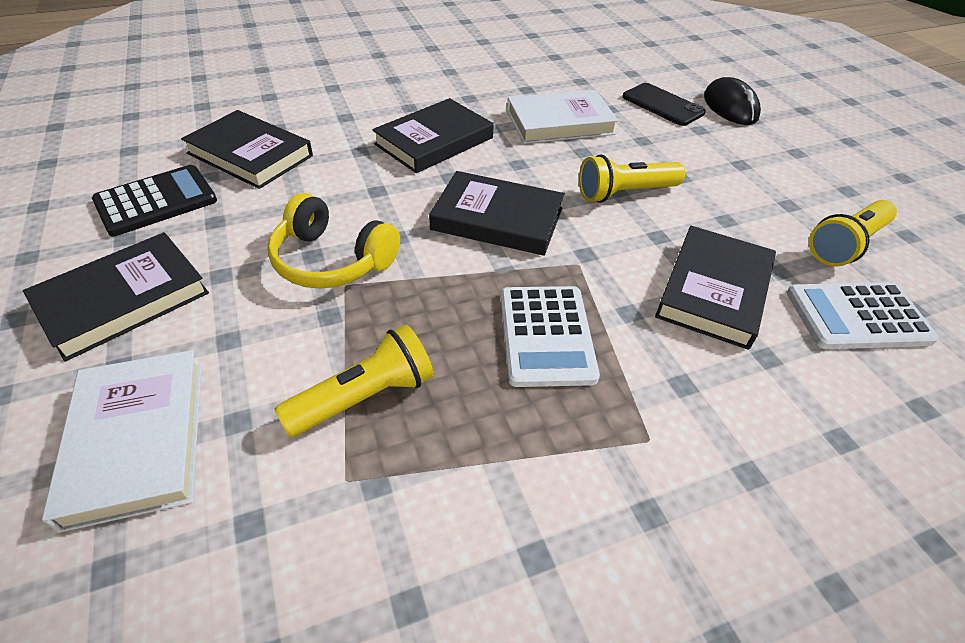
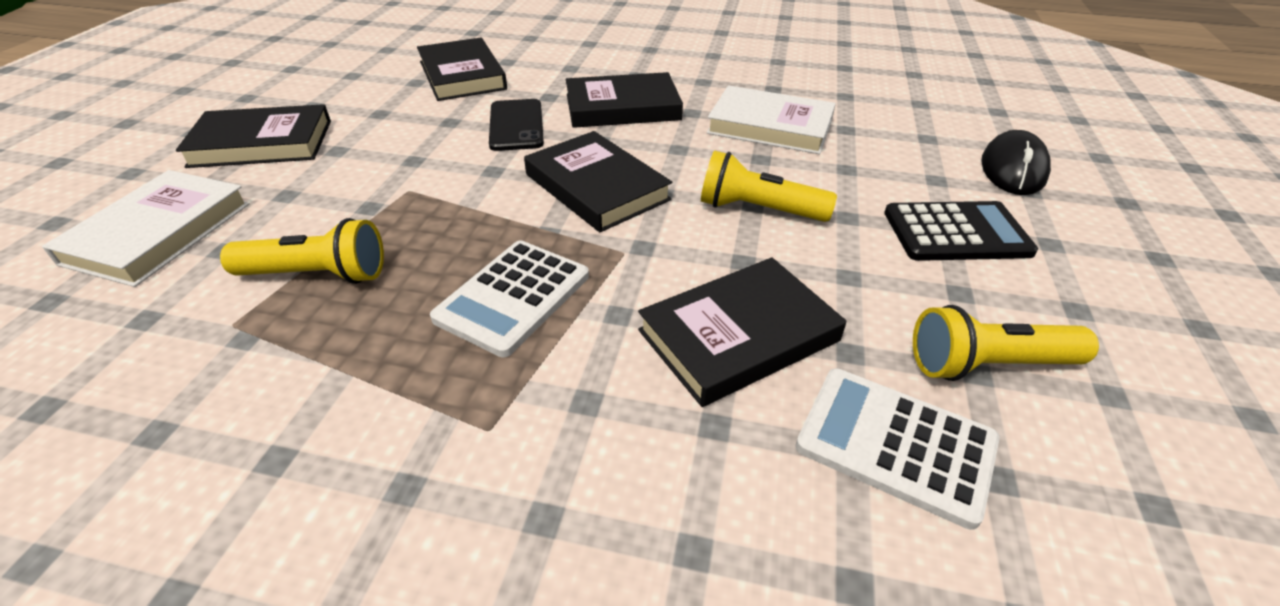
camera: 35 degrees right, 5 degrees down
black calculator [92,165,217,236] -> black calculator moved to [884,201,1038,261]
yellow headphones [268,193,400,289] -> none
black phone [622,83,706,126] -> black phone moved to [489,99,544,151]

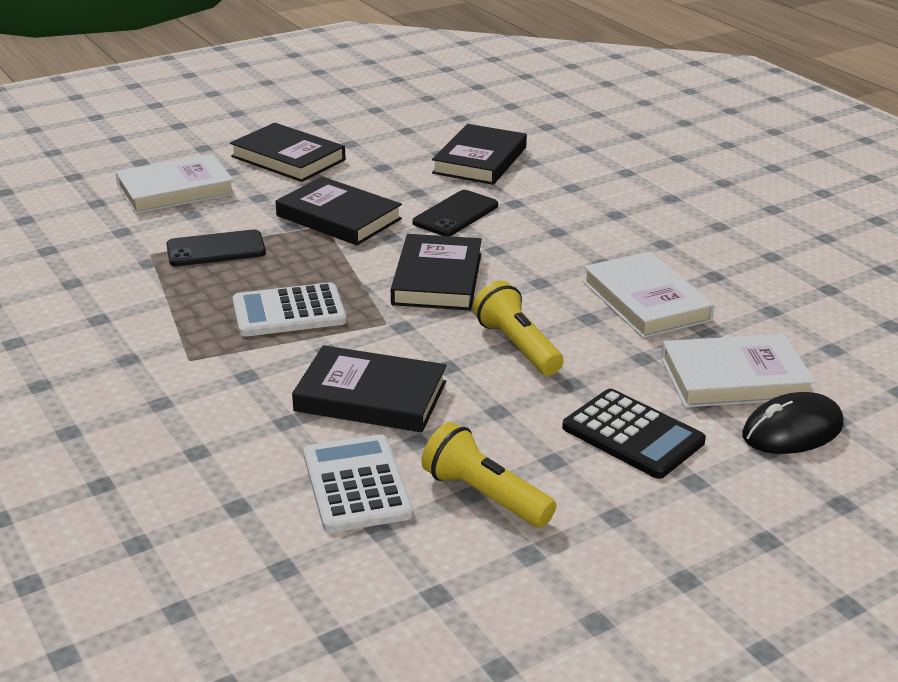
camera: 45 degrees right, 10 degrees down
yellow flashlight [220,218,384,284] -> black phone [166,230,266,266]
black book [566,72,683,128] -> black book moved to [276,176,402,246]
none -> white book [661,334,816,407]

